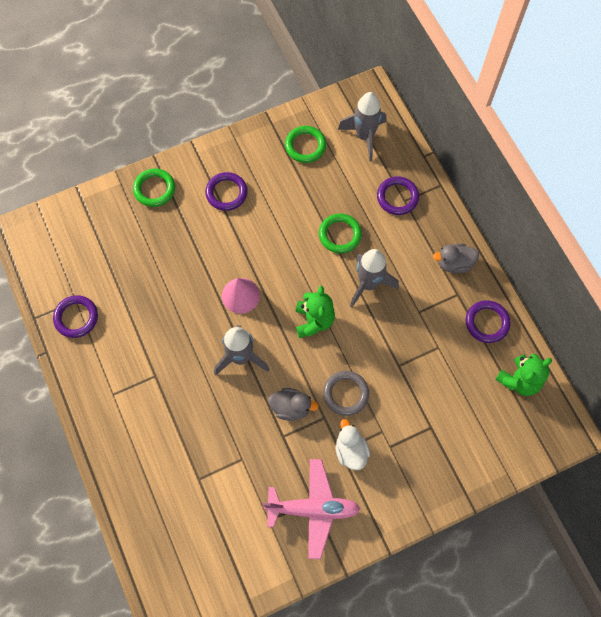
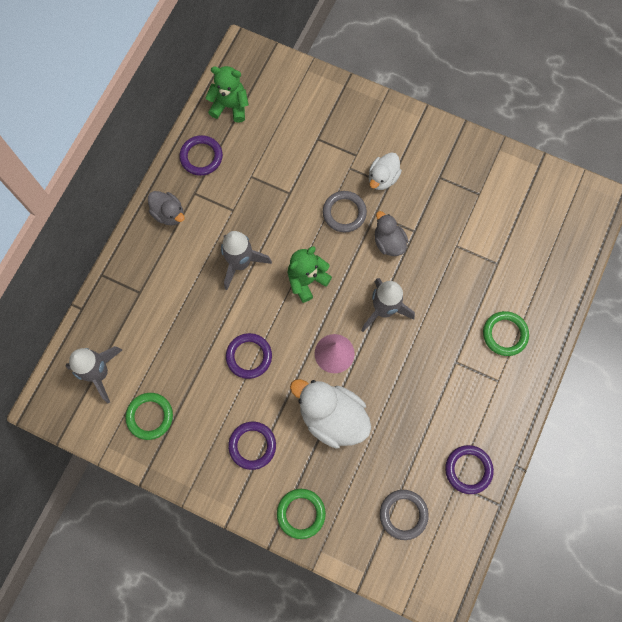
camera: 130 degrees left, 5 degrees up
pink plane [263,459,360,559] -> none
green ring [319,213,362,253] -> green ring moved to [483,311,529,356]
purple ring [377,176,419,215] -> purple ring moved to [226,333,272,379]
none -> white duck [290,379,371,449]
none -> grey ring [380,490,429,540]

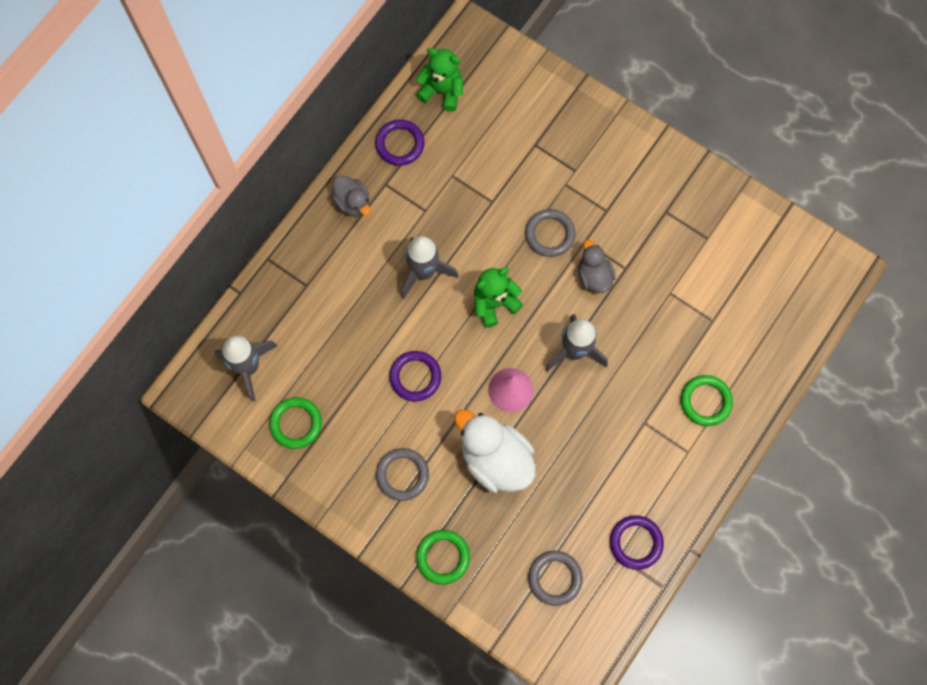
camera: 10 degrees right, 0 degrees up
purple ring [228,422,276,470] -> grey ring [376,448,429,501]
white duck [369,152,402,190] -> none

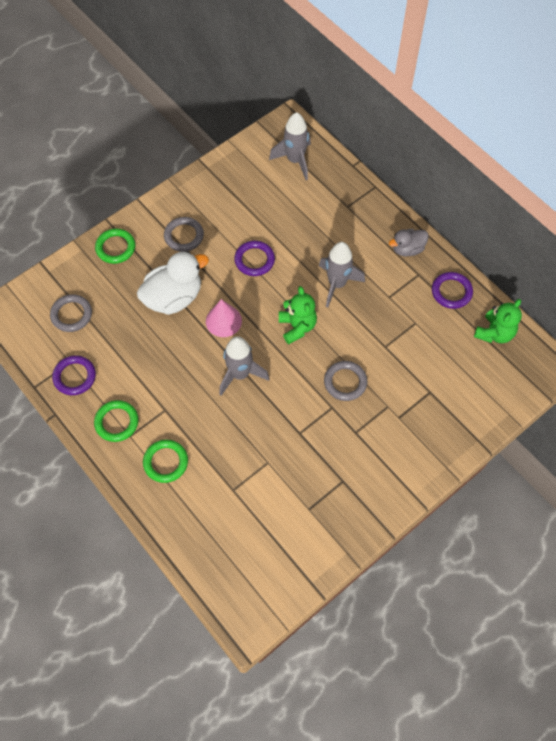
camera: 105 degrees right, 10 degrees down
green ring [269,397,322,449] -> green ring moved to [94,400,139,442]
grey duck [578,240,616,293] -> none

